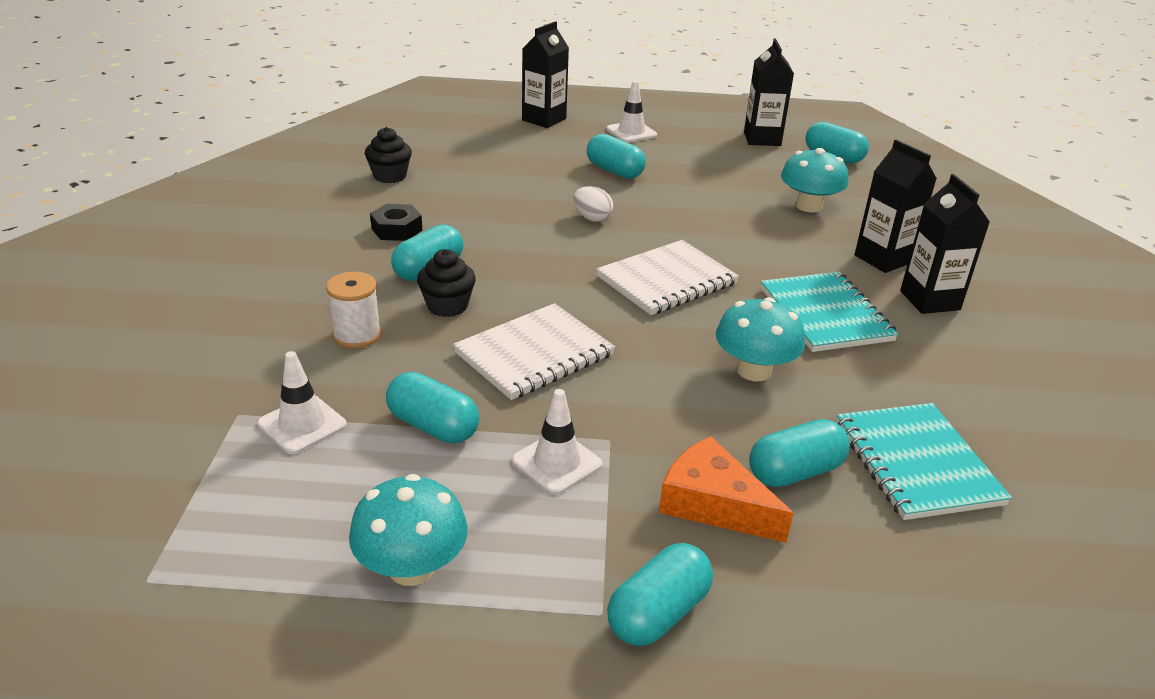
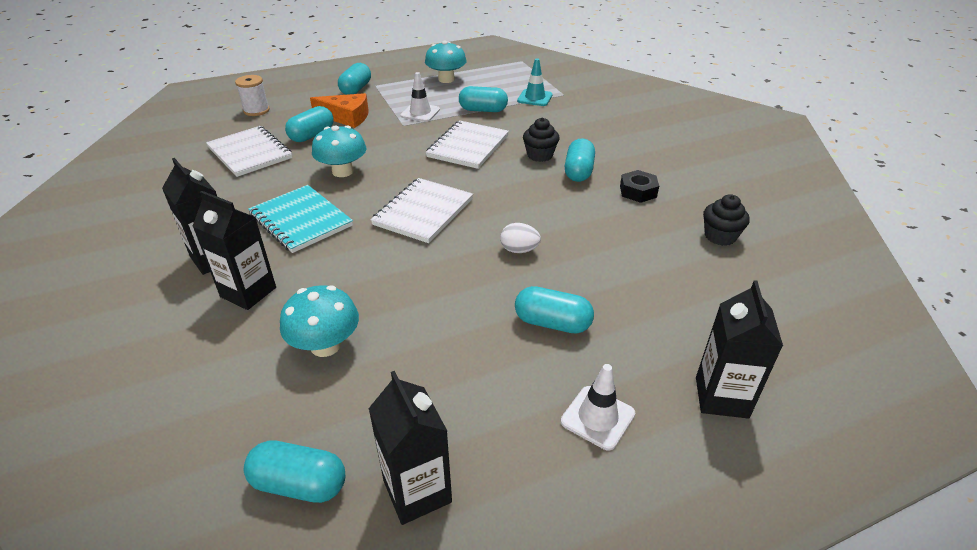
camera: 155 degrees right, 5 degrees up
white traffic cone [257,351,347,454] -> turquoise traffic cone [517,59,553,106]
white spool [326,272,381,349] -> white spool moved to [235,75,270,116]
turquoise notebook [836,403,1012,520] -> white notebook [206,126,292,177]

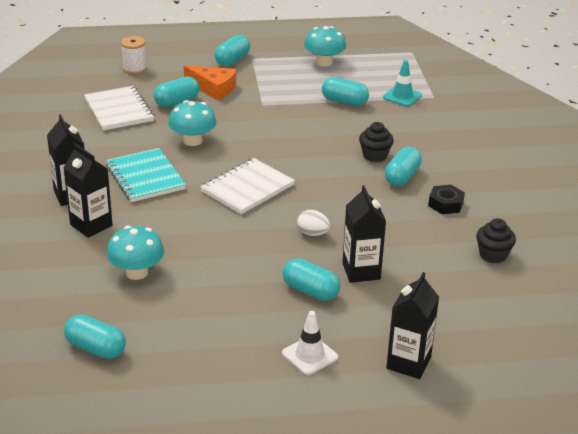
camera: 15 degrees right, 5 degrees down
black carton [368,371,452,525] -> black carton moved to [342,185,386,283]
white traffic cone [400,72,440,122] -> none
white notebook [426,120,509,169] -> none

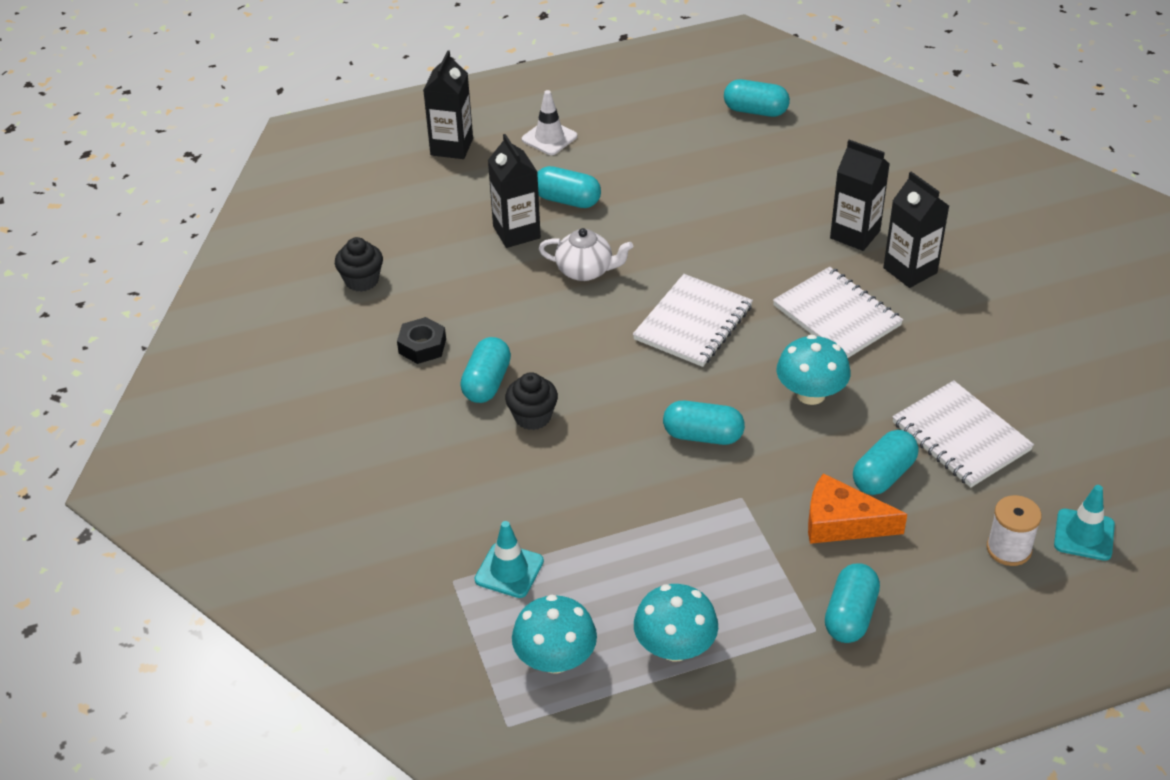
camera: 170 degrees right, 10 degrees up
turquoise notebook [106,148,186,202] -> white notebook [773,267,903,358]
turquoise mushroom [107,226,164,280] -> turquoise mushroom moved to [512,595,597,673]
white egg [297,210,330,236] -> white teapot [539,228,633,281]
turquoise capsule [322,77,369,106] -> turquoise capsule moved to [663,401,745,445]
none -> turquoise traffic cone [1054,485,1115,561]

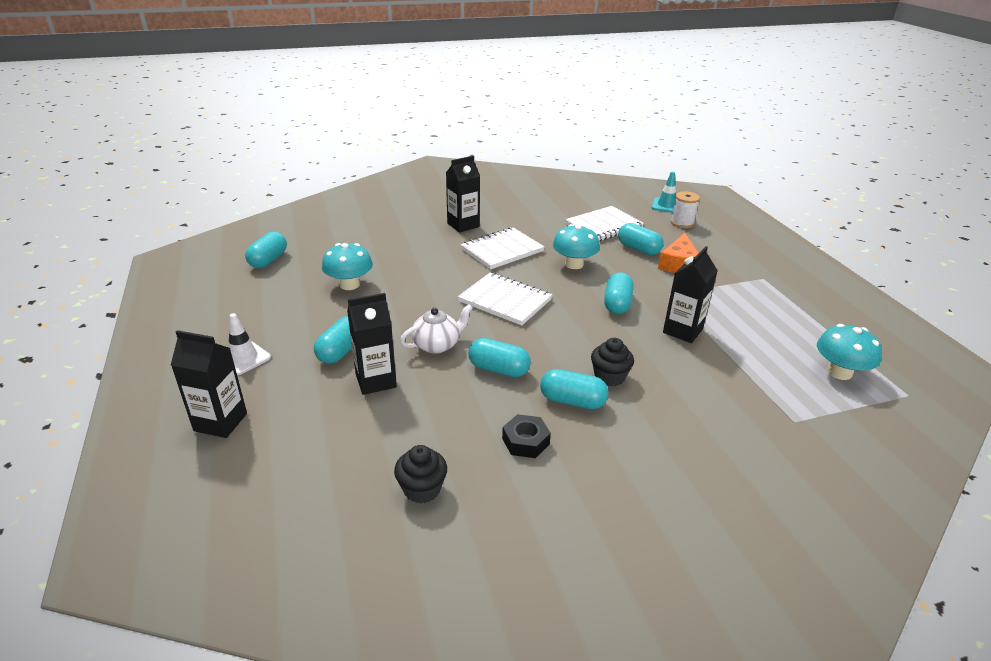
camera: 90 degrees left, 10 degrees down
turquoise traffic cone [475,521,544,598] -> none
white teapot [539,228,633,281] -> white teapot turned 45 degrees clockwise [400,304,472,354]
turquoise mushroom [634,584,718,661] -> turquoise mushroom moved to [322,243,373,290]
turquoise capsule [825,563,880,643] -> turquoise capsule moved to [468,338,531,377]
black carton [830,140,890,251] -> black carton moved to [663,246,718,343]

